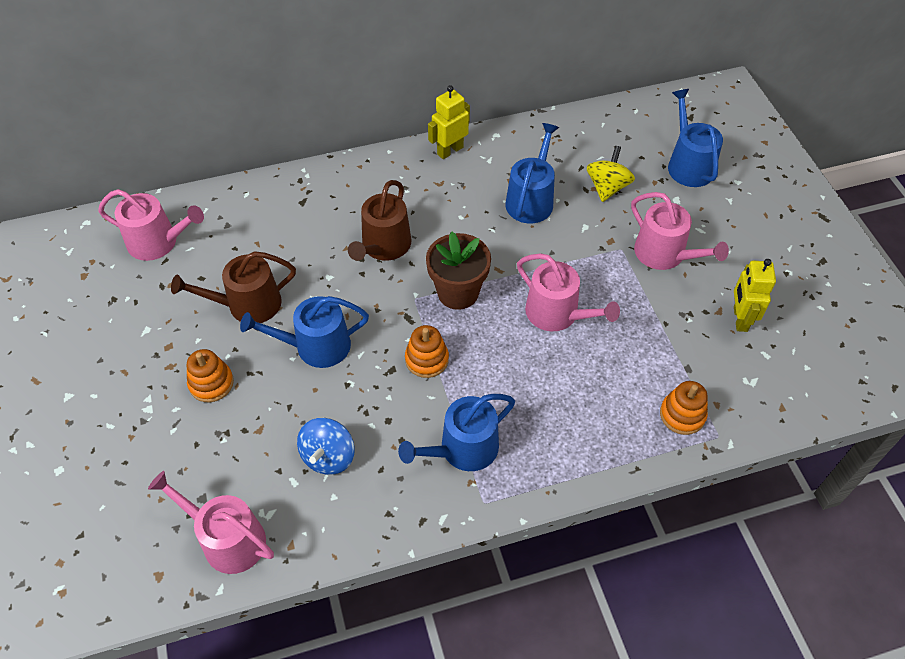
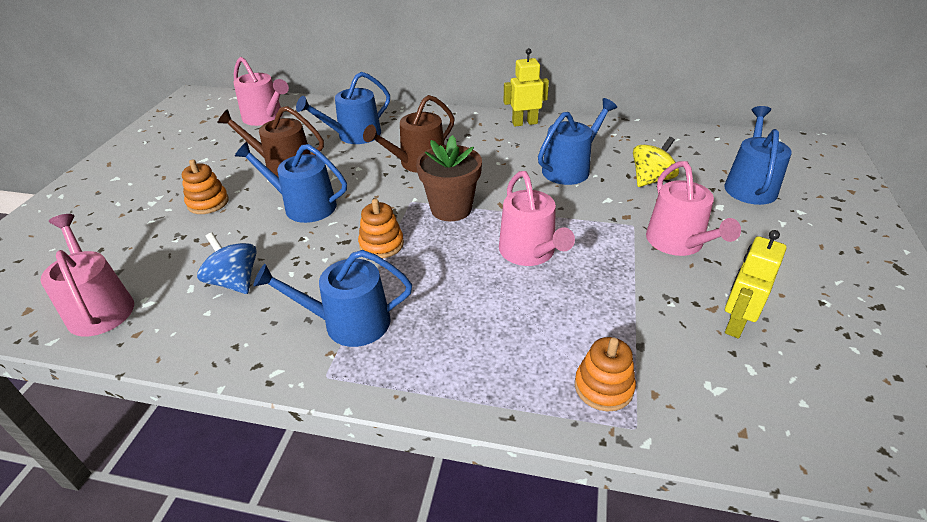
camera: 30 degrees right, 15 degrees down
blue spinning top [297,418,355,475] -> blue spinning top turned 90 degrees clockwise [197,232,257,294]
none -> blue watering can [296,72,390,144]

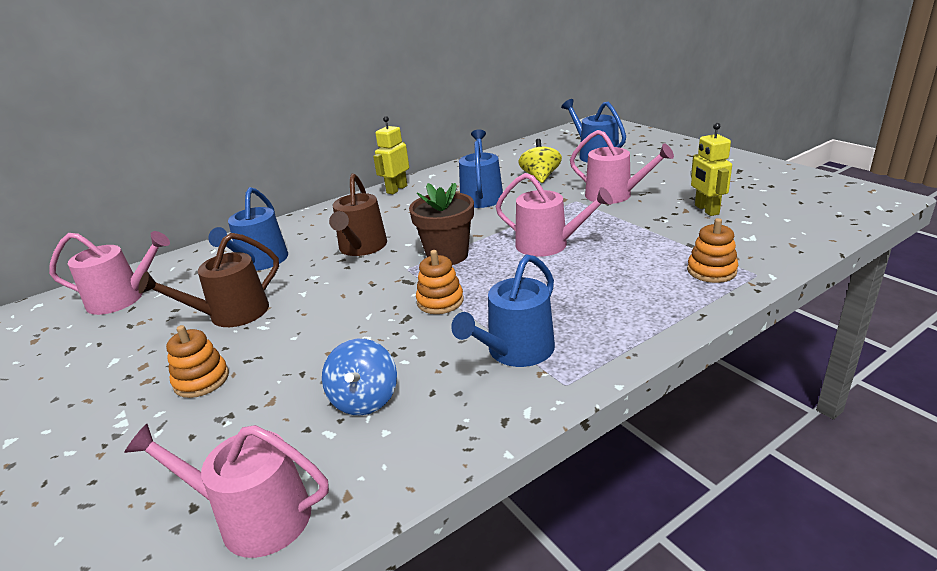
camera: 45 degrees left, 10 degrees down
blue spinning top [197,232,257,294] -> blue spinning top turned 90 degrees counterclockwise [322,339,397,415]
blue watering can [235,142,347,223] -> none

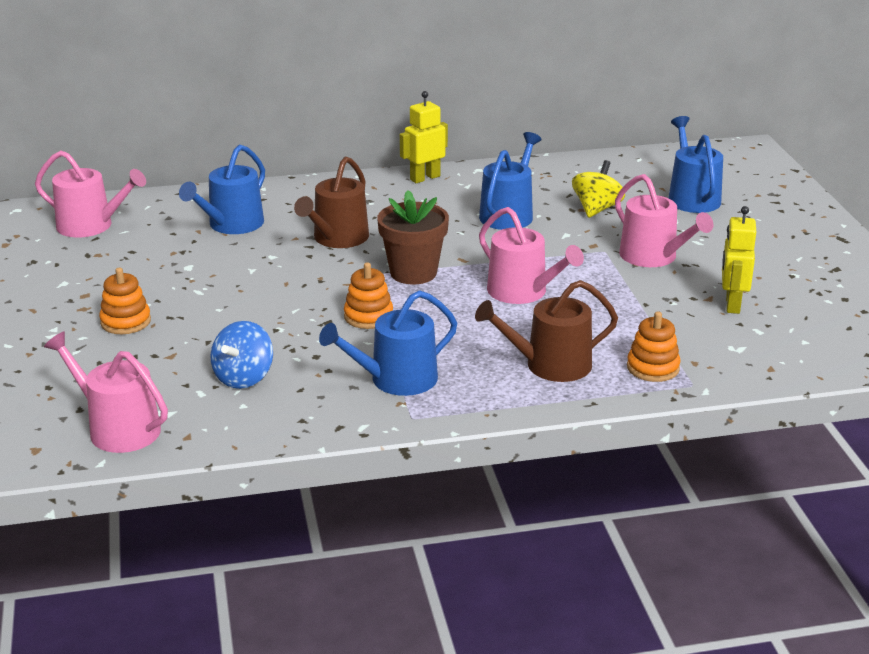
camera: 20 degrees right, 0 degrees up
brown watering can [138,233,279,327] -> brown watering can moved to [475,280,618,382]

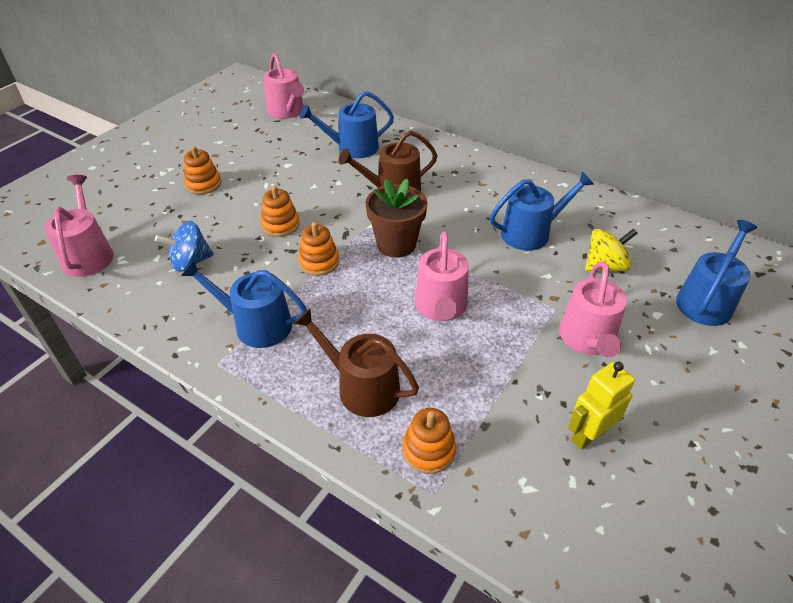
camera: 45 degrees right, 15 degrees up
yellow robot [400,91,448,183] -> none
none -> orange stacking toy [260,186,300,237]

